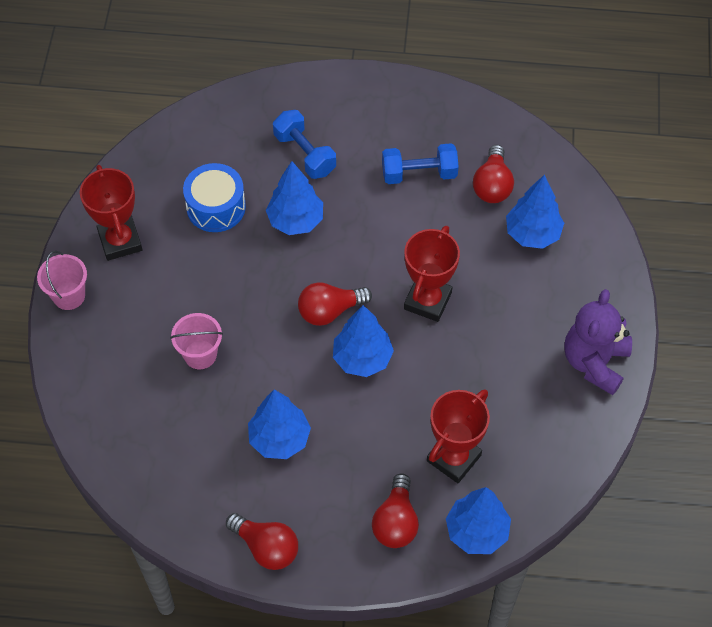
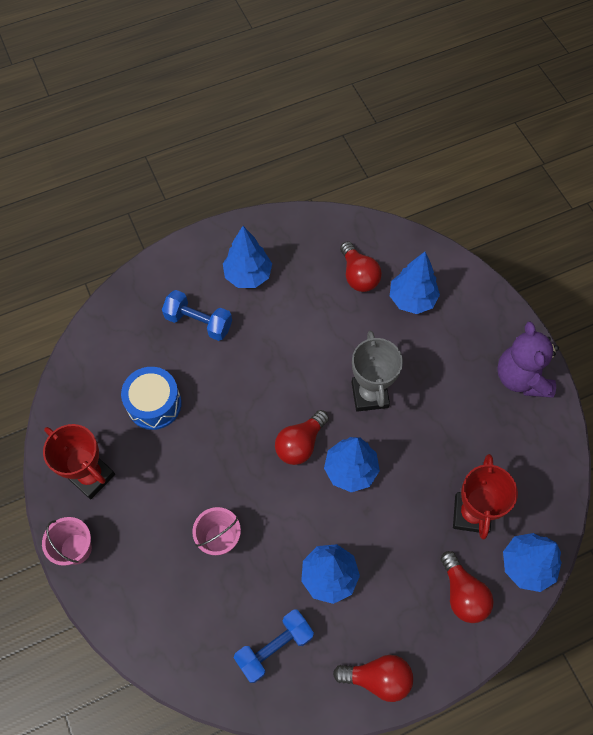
camera: 30 degrees left, 5 degrees up
blue tree [266,161,323,235] -> blue tree moved to [223,226,272,288]
blue dumbbell [382,143,459,184] -> blue dumbbell moved to [234,610,314,683]
red trophy [404,226,460,322] -> grey trophy [351,331,403,412]

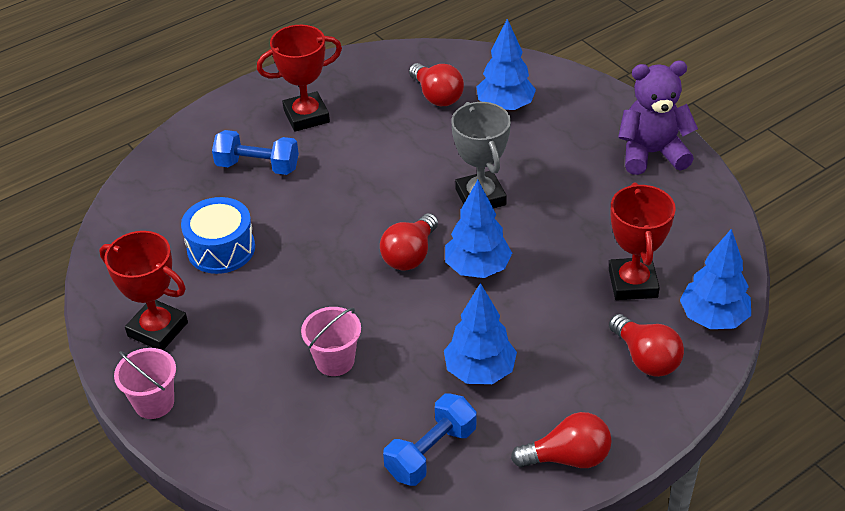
camera: 10 degrees left, 20 degrees down
blue tree [223,226,272,288] -> red trophy [257,25,342,132]
purple teddy bear [497,321,559,398] -> purple teddy bear turned 105 degrees clockwise [618,61,698,175]

